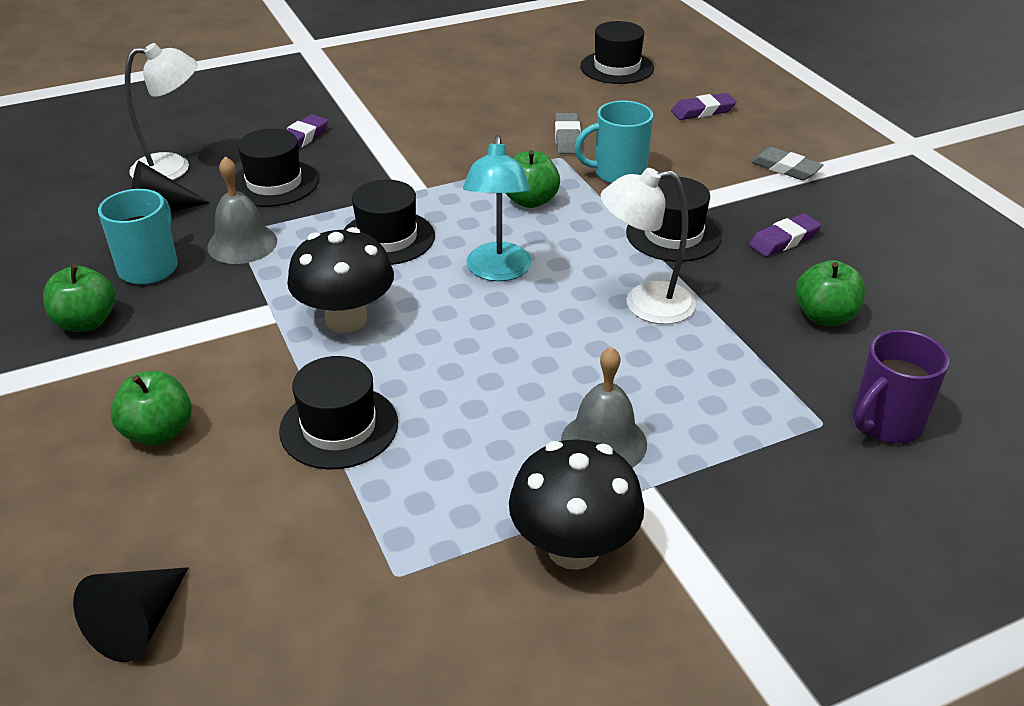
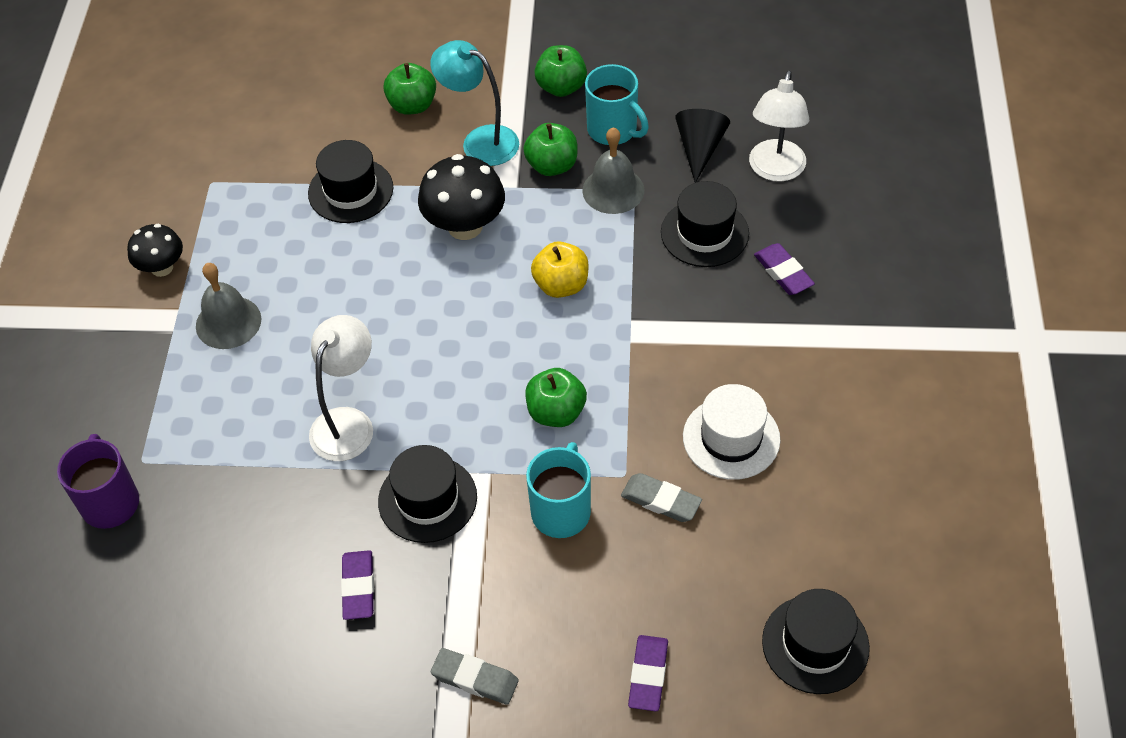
camera: 120 degrees right, 15 degrees up
black cone [73,567,189,662] -> none
black hat [343,180,435,265] -> yellow apple [531,241,589,298]
turquoise lamp [463,135,532,281] -> turquoise lamp moved to [430,40,519,166]
black mushroom [509,439,644,570] -> black mushroom [127,224,183,277], size x0.62
grey eraser [751,147,823,180] -> grey eraser turned 45 degrees clockwise [431,648,519,705]
green apple [796,260,866,326] -> green apple moved to [523,123,578,176]
none -> white hat [683,384,781,480]

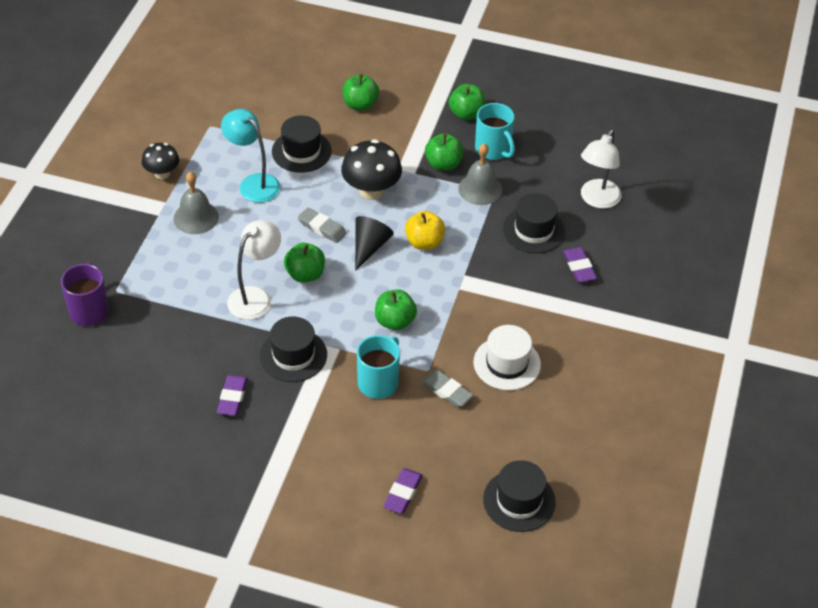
camera: 10 degrees right, 5 degrees down
turquoise lamp [430,40,519,166] -> turquoise lamp moved to [221,109,281,203]
grey eraser [431,648,519,705] -> grey eraser moved to [298,208,347,243]
black cone [675,109,730,183] -> black cone moved to [355,216,394,271]
none -> green apple [284,243,325,283]

